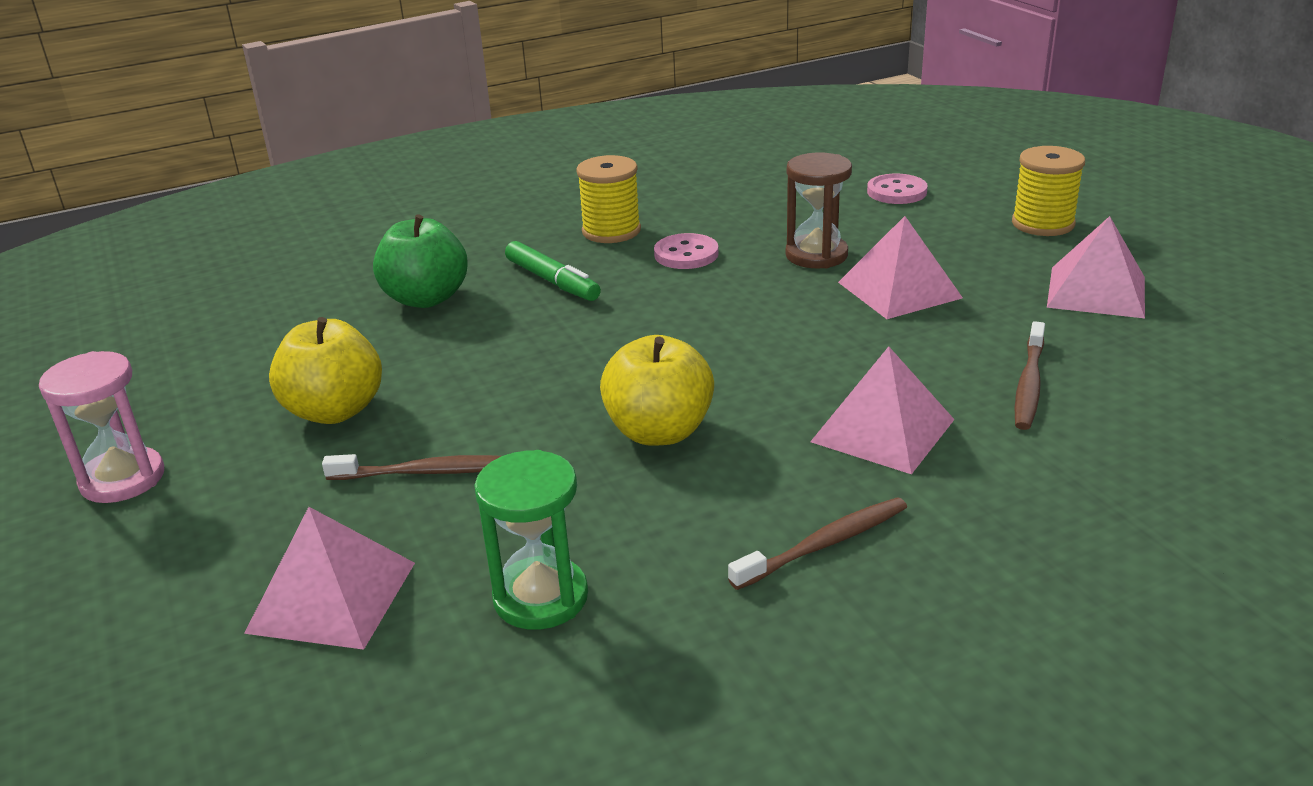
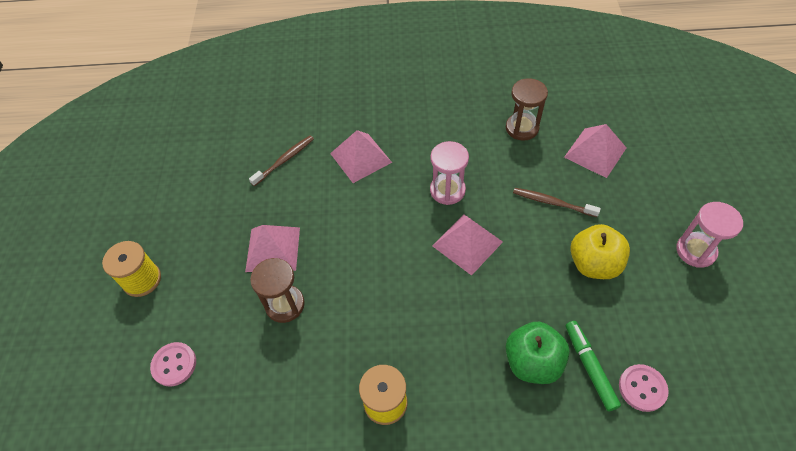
camera: 155 degrees left, 25 degrees up
green hourglass [474,450,588,630] -> brown hourglass [506,78,548,141]
green marker [505,241,601,301] -> green marker moved to [566,321,621,411]
yellow apple [600,335,714,446] -> pink hourglass [430,141,469,205]
pink button [654,233,719,269] -> pink button moved to [619,364,669,412]
brown toothbrush [728,497,907,590] -> none
pink pyramid [1047,216,1145,318] -> pink pyramid moved to [433,215,503,276]

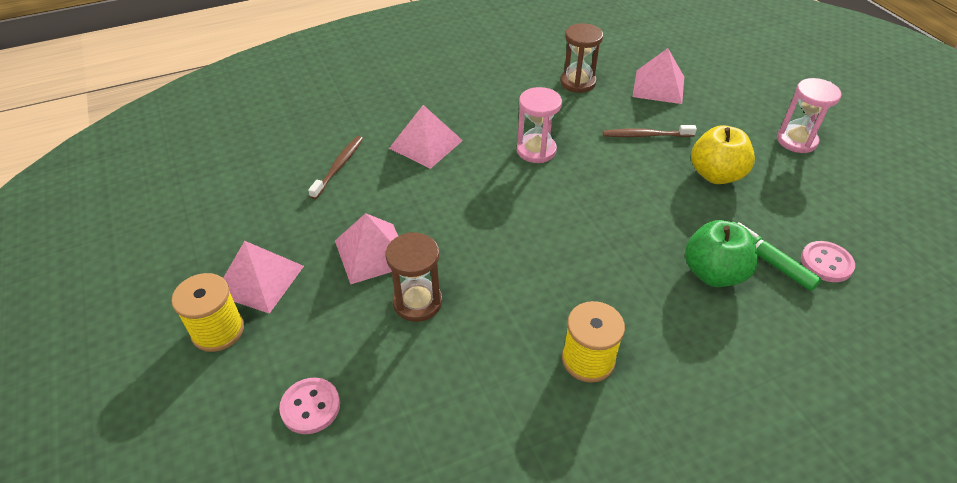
camera: 25 degrees left, 10 degrees down
pink pyramid [433,215,503,276] -> pink pyramid moved to [223,241,304,314]

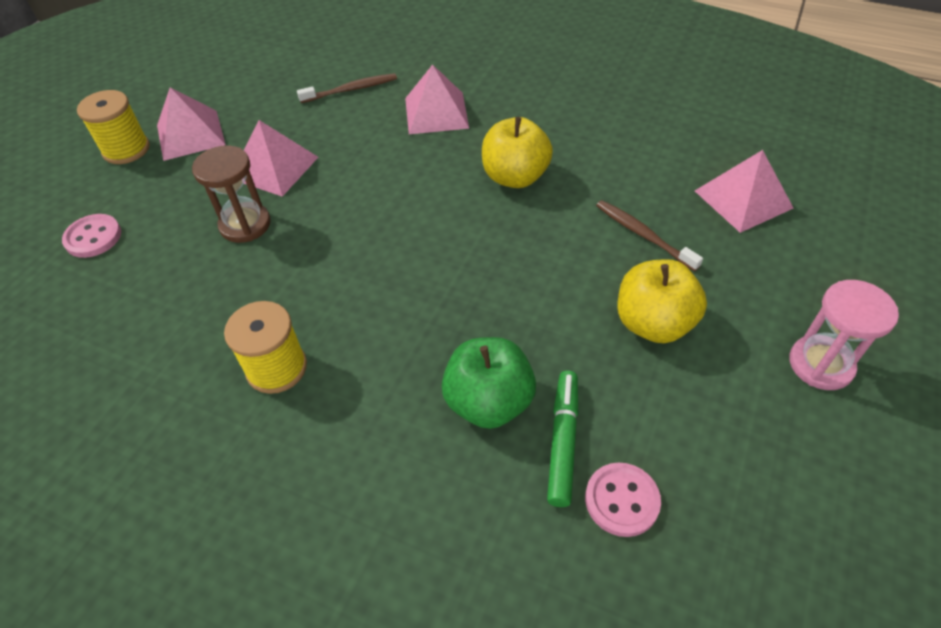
camera: 50 degrees right, 5 degrees up
pink hourglass [517,87,562,163] -> yellow apple [482,117,553,188]
brown hourglass [560,23,603,93] -> none

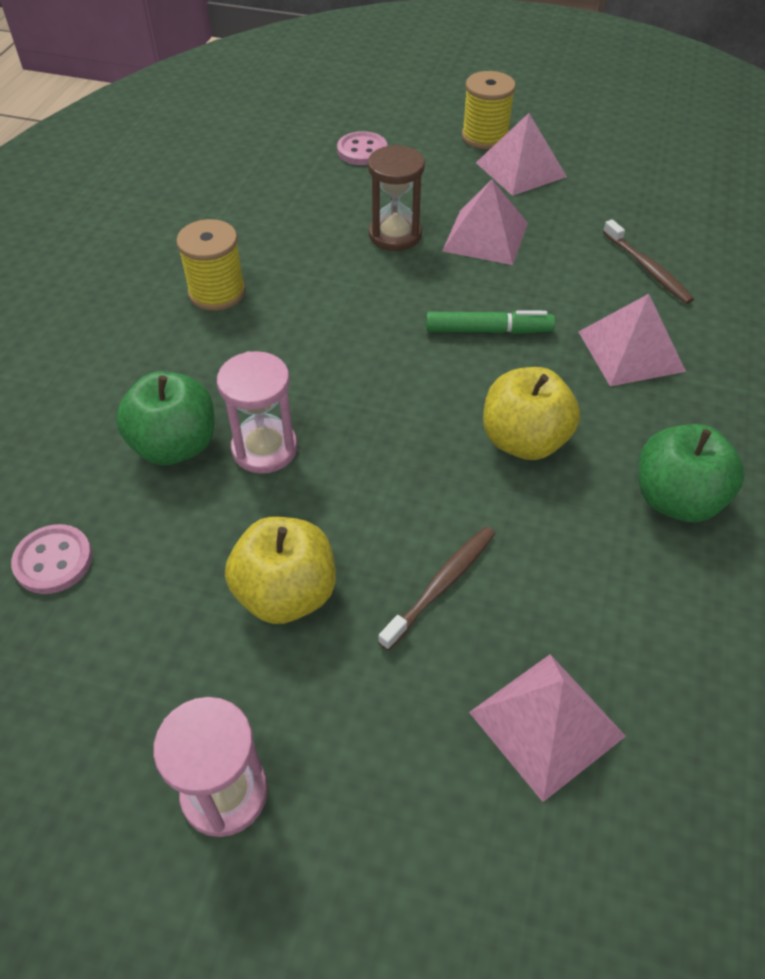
camera: 80 degrees right, 0 degrees up
green marker [547,371,578,507] -> green marker moved to [426,310,555,334]
none -> pink hourglass [217,351,298,474]
none -> green apple [639,424,744,522]

